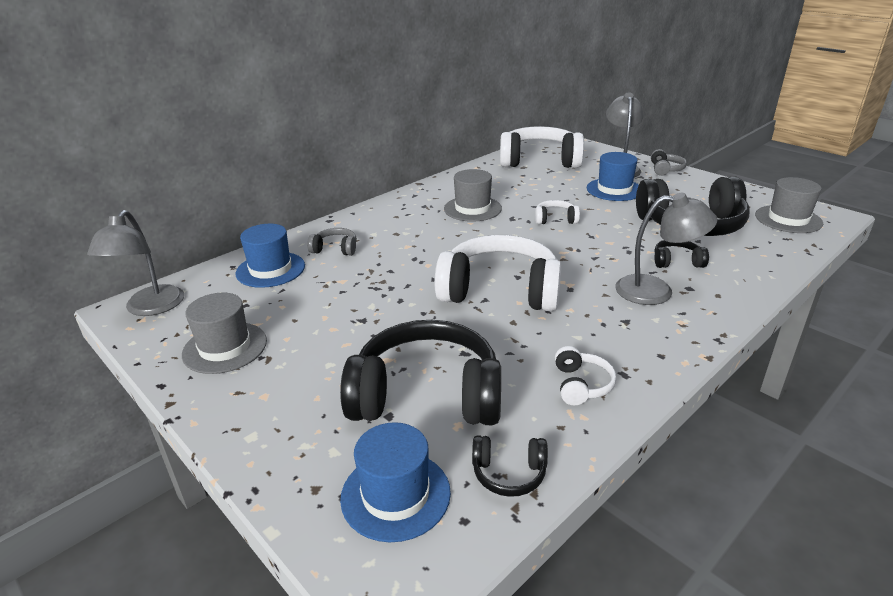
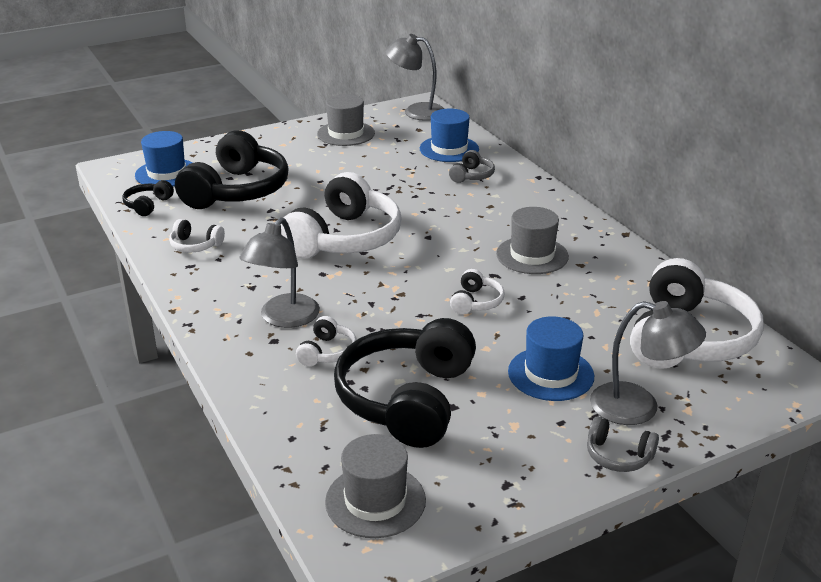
camera: 105 degrees right, 0 degrees up
black headphones [654,240,709,268] -> white headphones [296,316,357,366]

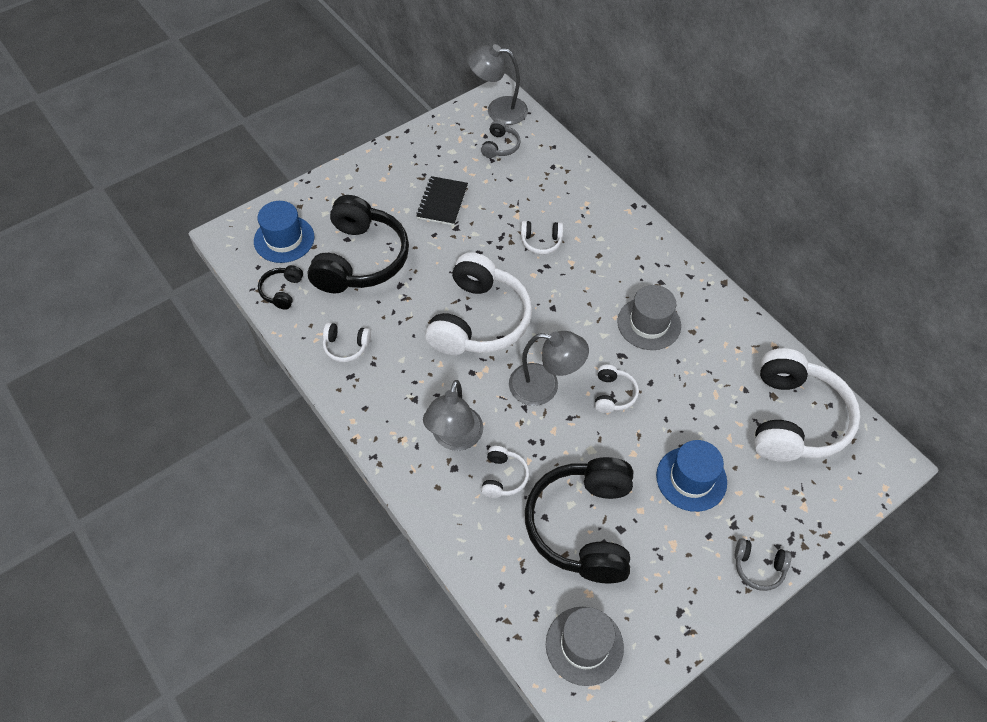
camera: 10 degrees left, 25 degrees up
grey hat [317,94,375,146] -> none
blue hat [420,109,479,162] -> none
grey headphones [449,150,495,183] -> grey headphones moved to [481,120,521,158]
grey lamp [590,301,706,425] -> grey lamp moved to [509,331,589,406]
none -> black notebook [416,176,468,225]
none -> white headphones [521,221,563,255]

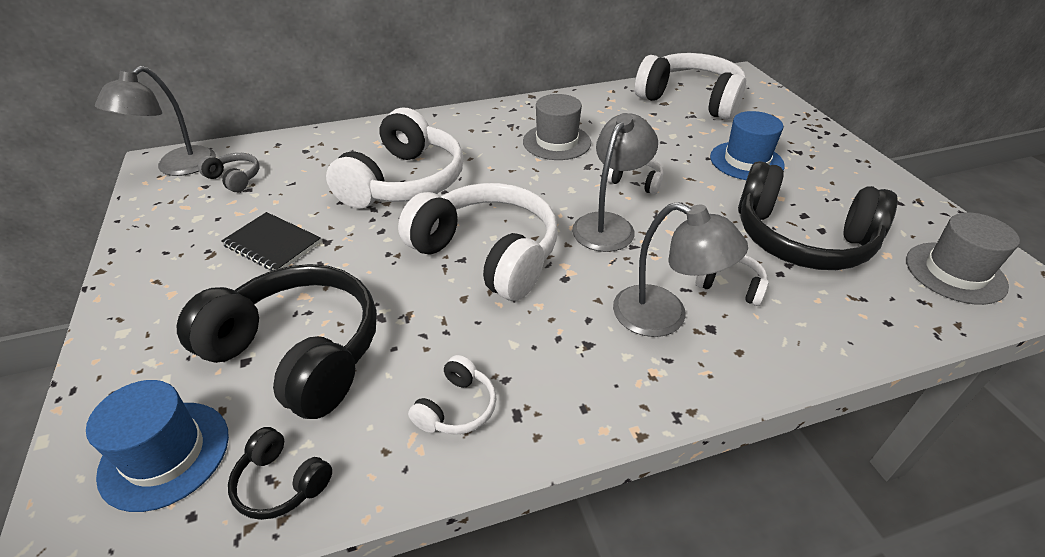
camera: 70 degrees left, 15 degrees down
white headphones [521,221,563,255] -> white headphones [326,108,464,209], size x2.29
grey headphones [735,538,791,591] -> none

